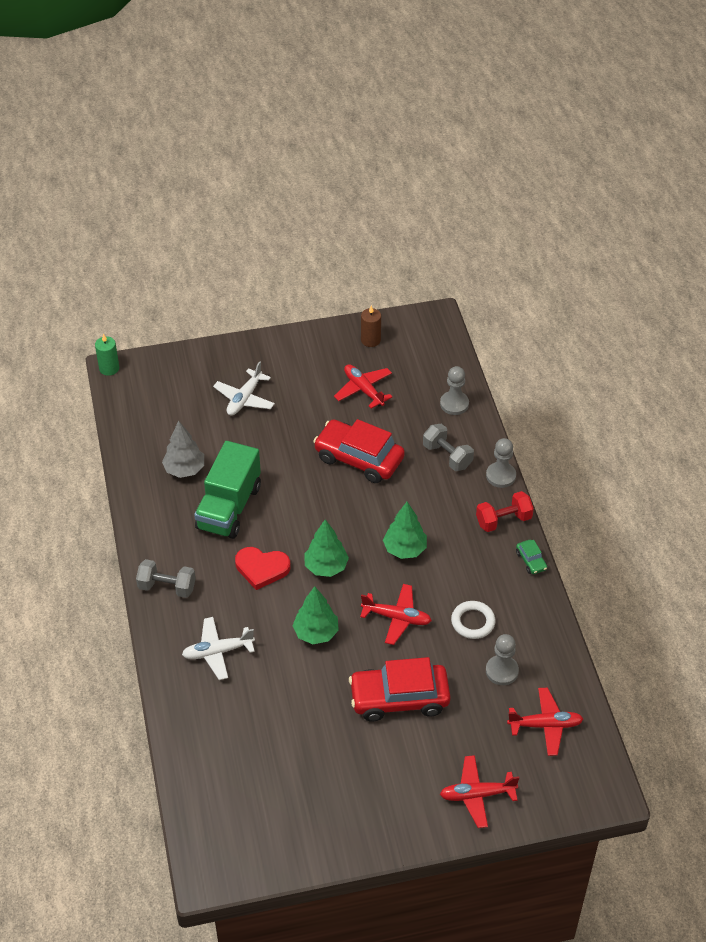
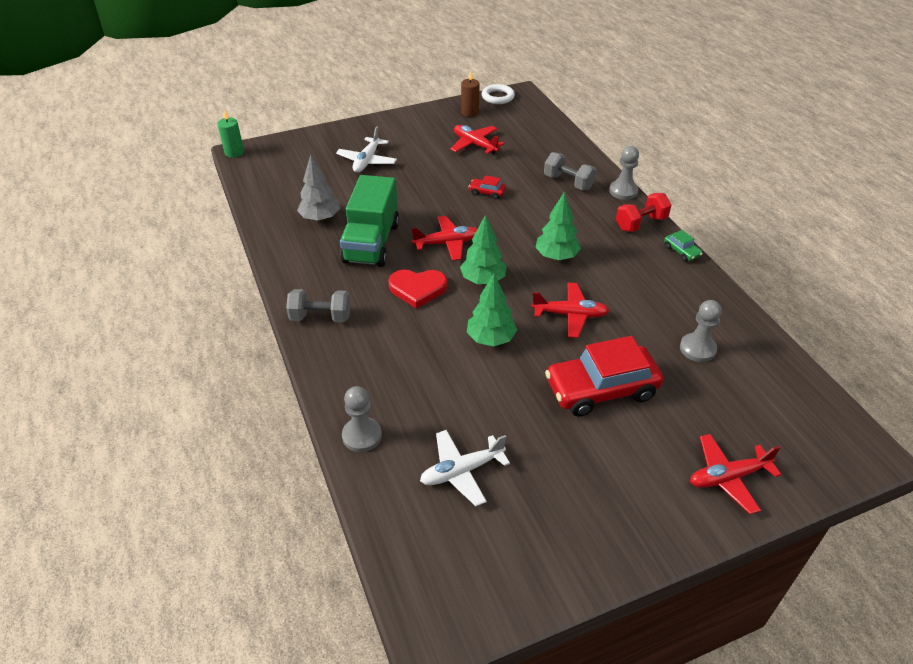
camera: 10 degrees left, 5 degrees down
white plane [182,617,255,680] -> white plane moved to [420,430,510,506]
red car [313,419,405,483] -> red car [469,175,506,199], size x0.43
grey pawn [440,366,469,415] -> grey pawn moved to [342,386,382,452]
white ring [451,601,495,639] -> white ring moved to [482,84,515,104]
red plane [507,688,583,756] -> red plane moved to [411,216,477,261]

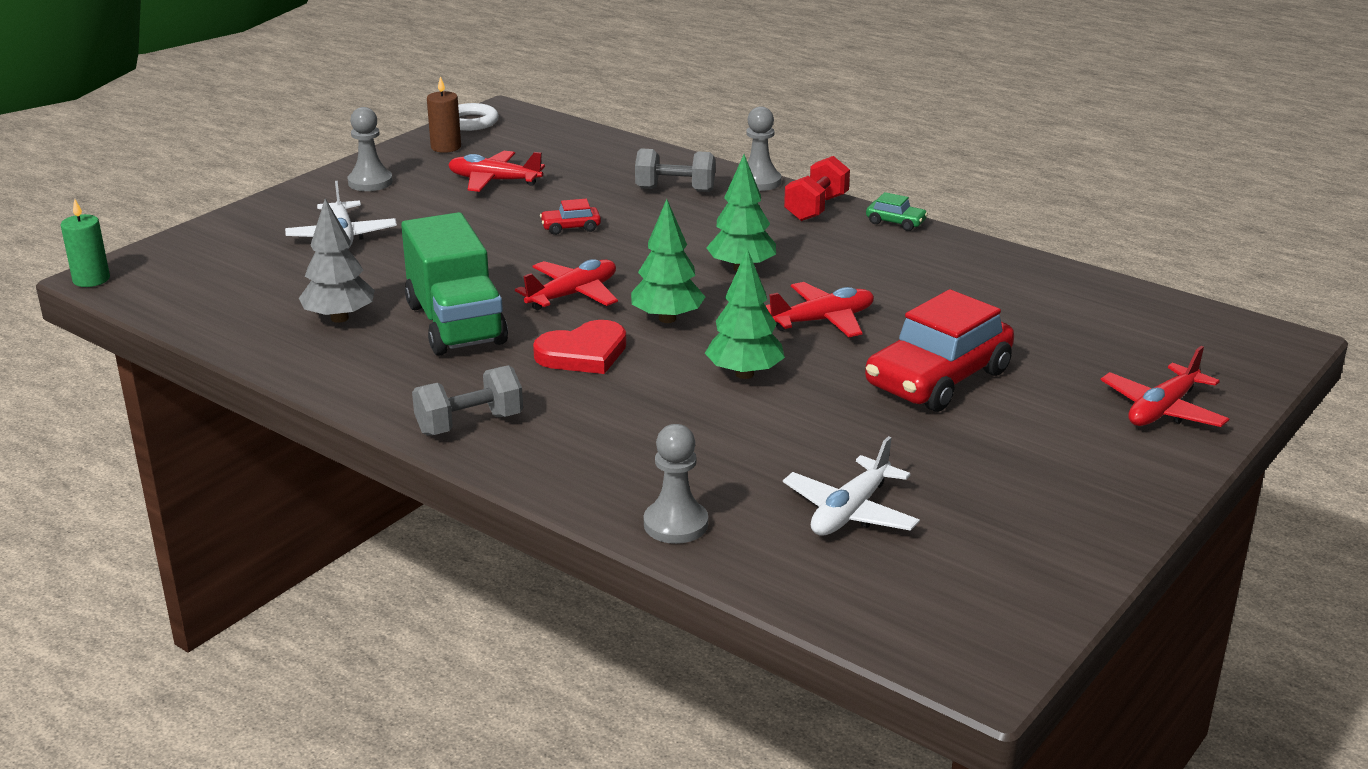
camera: 30 degrees left, 15 degrees down
grey pawn [680,300,722,362] -> grey pawn moved to [348,107,393,191]

